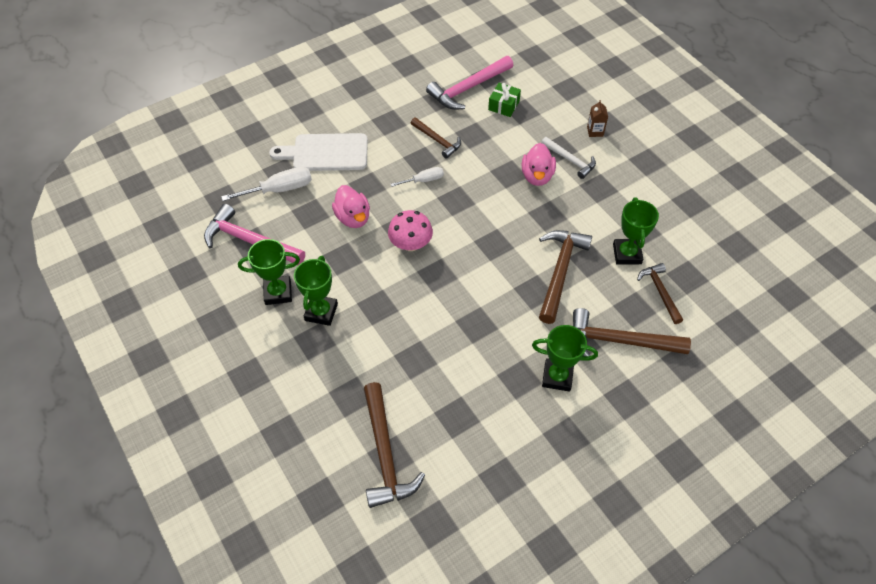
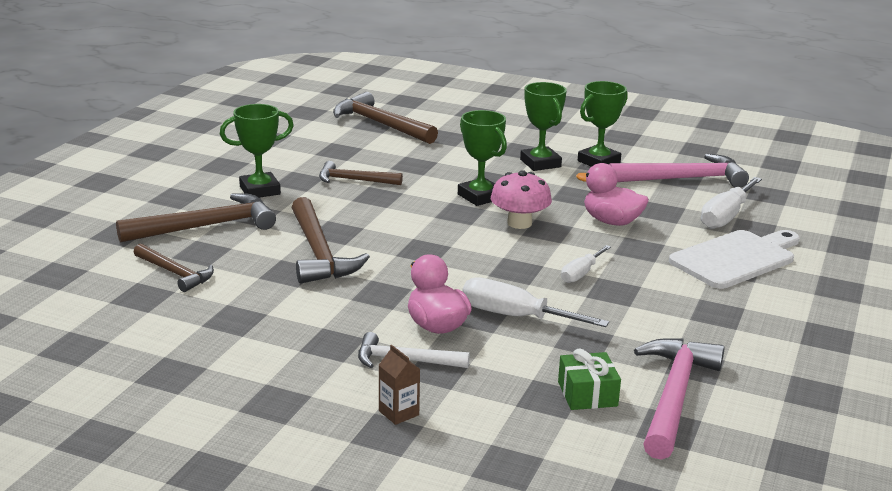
camera: 145 degrees right, 30 degrees down
brown hammer [411,117,461,159] -> brown hammer moved to [319,161,403,185]
green trophy [613,197,659,265] -> green trophy moved to [458,110,507,206]
none -> white screwdriver [462,277,609,327]

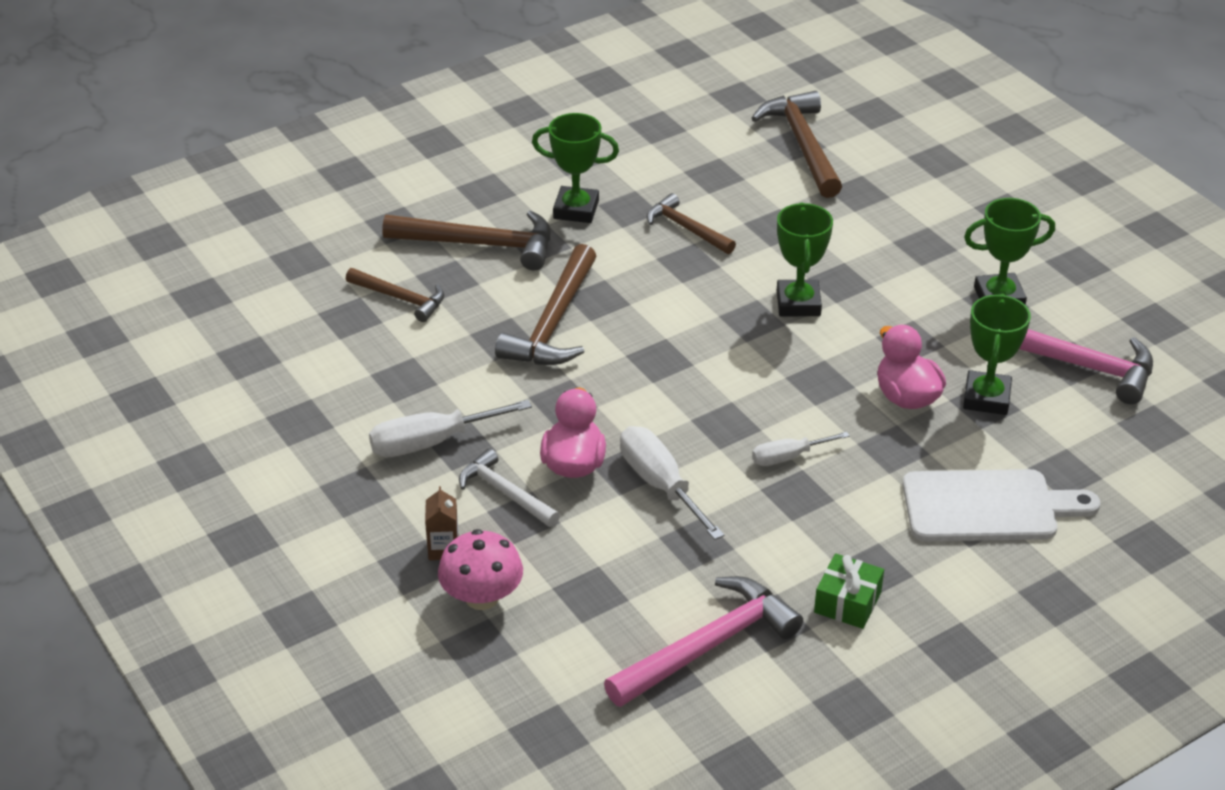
camera: 35 degrees right, 15 degrees up
brown hammer [134,243,214,292] -> brown hammer turned 45 degrees counterclockwise [346,268,444,322]
pink mushroom [491,170,552,229] -> pink mushroom moved to [438,529,523,610]
green trophy [520,82,567,171] -> green trophy moved to [963,294,1031,415]
green gift [558,348,621,410] -> green gift moved to [814,553,884,629]
white screwdriver [701,177,762,229] -> white screwdriver moved to [369,400,532,457]

